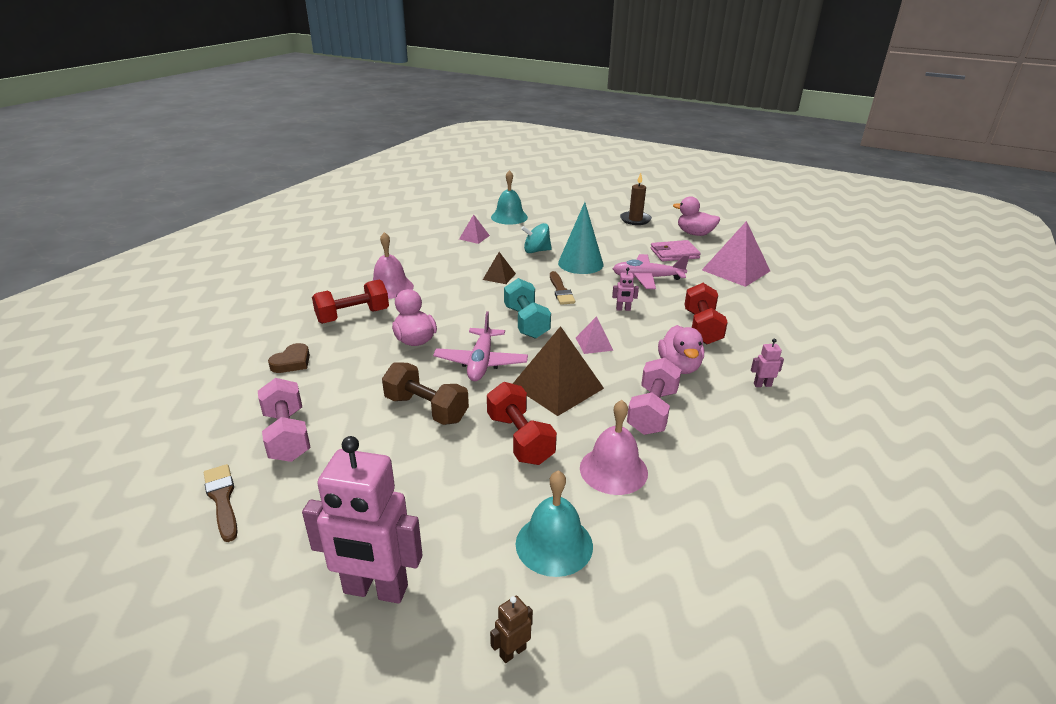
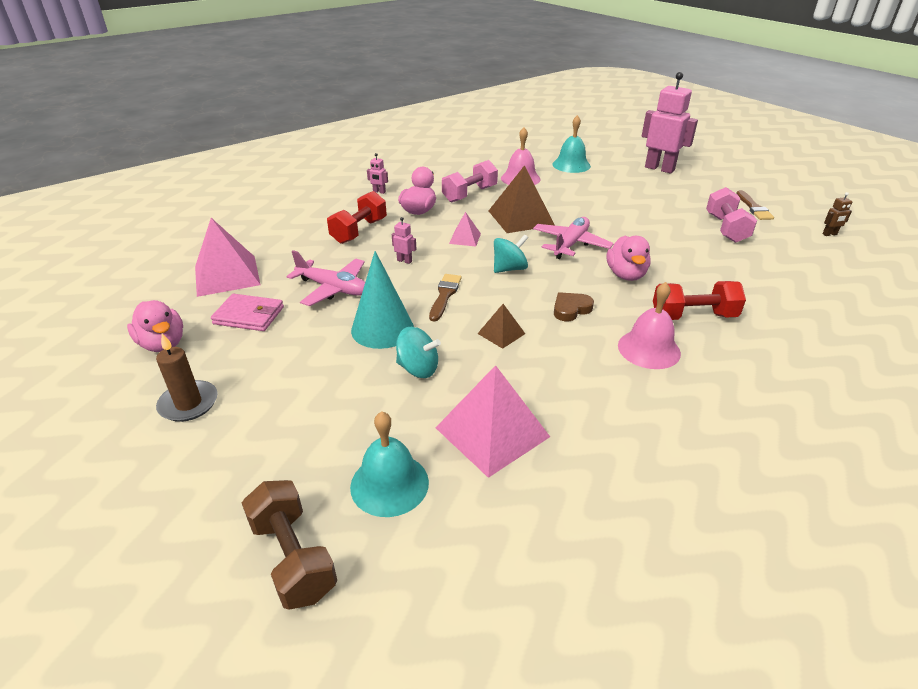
camera: 155 degrees left, 5 degrees up
brown heart [268,343,310,373] -> brown heart moved to [554,292,594,321]
brown dumbbell [382,362,469,425] -> brown dumbbell moved to [242,480,337,610]
pink pyramid [459,215,490,244] -> pink pyramid [436,365,550,478], size x1.98
red dumbbell [487,382,557,465] -> none
brown robot [490,596,533,663] -> brown robot moved to [822,192,852,236]
turquoise dumbbell [504,278,551,339] -> turquoise spinning top [494,234,528,273]

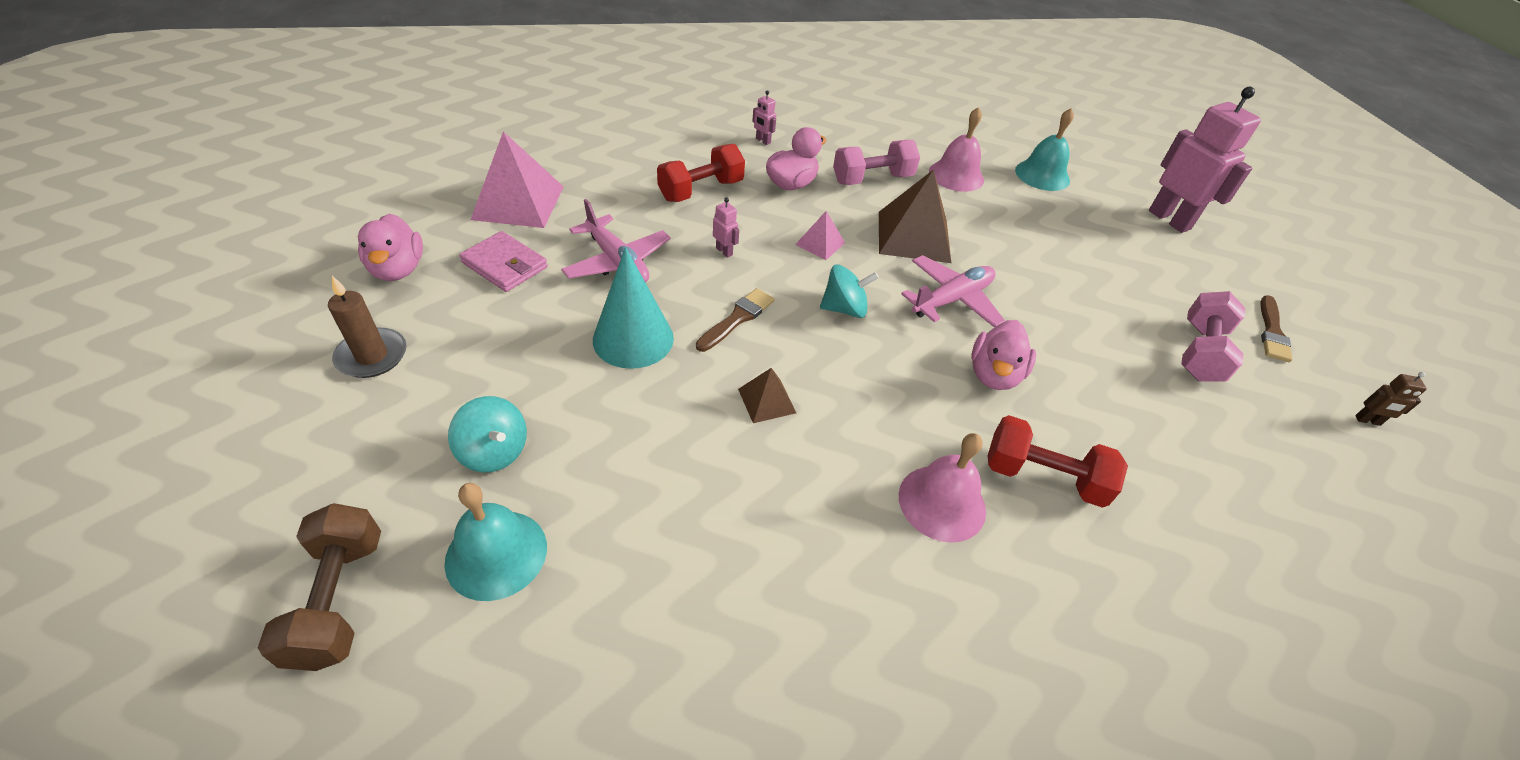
camera: 20 degrees right, 10 degrees up
turquoise spinning top [396,327,441,378] -> turquoise spinning top moved to [448,396,527,473]
pink pyramid [436,365,550,478] -> none
brown heart [554,292,594,321] -> none

